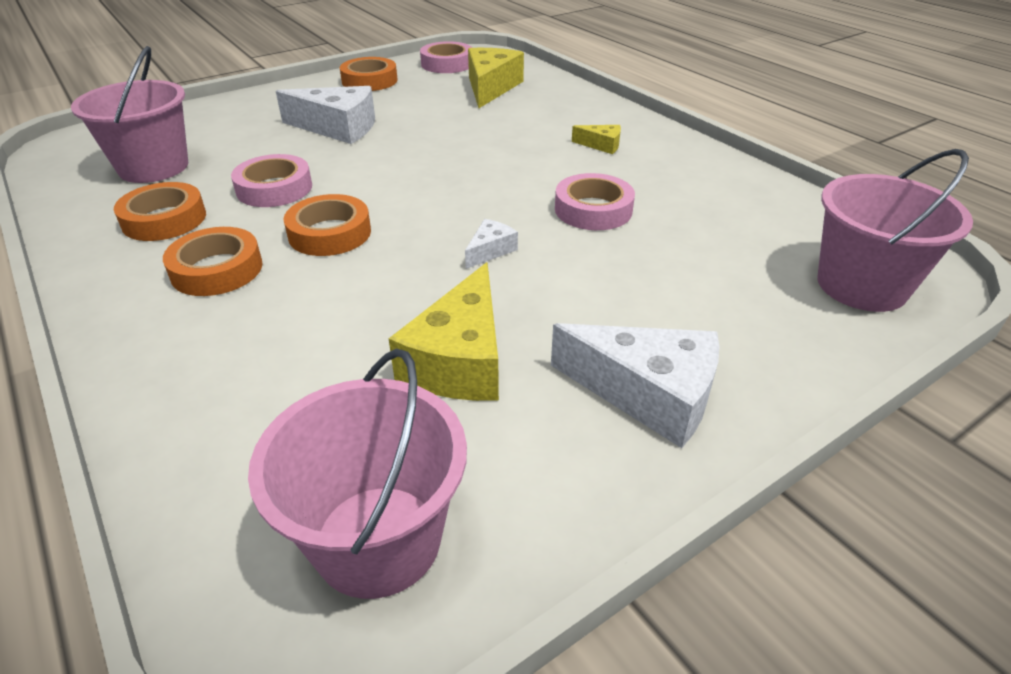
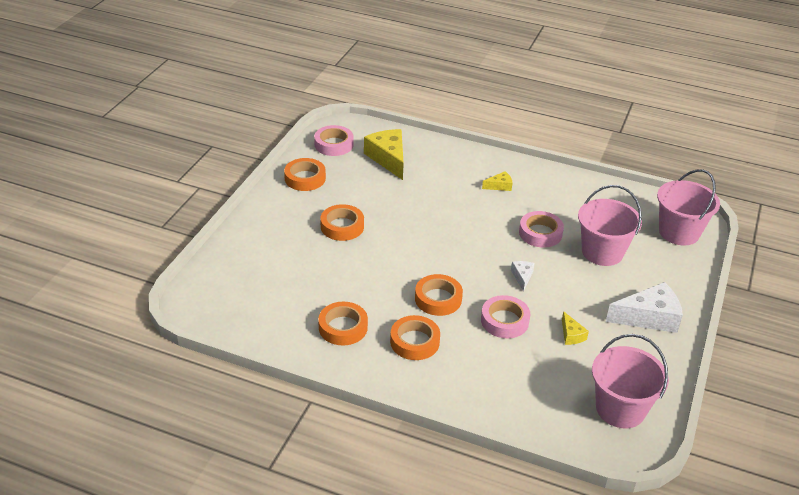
camera: 35 degrees left, 0 degrees up
pink bucket [71,46,188,183] -> pink bucket moved to [578,185,642,266]
pink tape [231,154,312,207] -> pink tape moved to [481,295,530,338]
white cheese [276,86,375,144] -> orange tape [320,204,364,241]
yellow cheese [388,262,499,401] -> yellow cheese [562,311,589,345], size x0.49

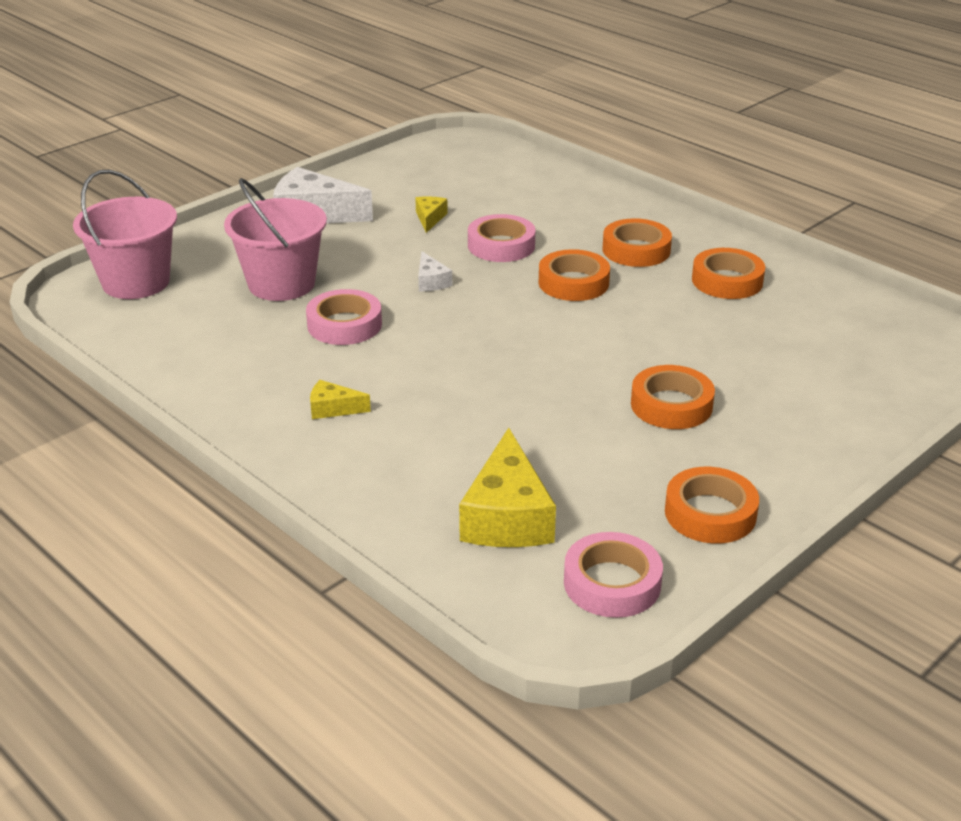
camera: 155 degrees left, 5 degrees down
white cheese [511,261,535,292] -> white cheese turned 45 degrees counterclockwise [418,251,452,291]
pink bucket [592,334,669,428] -> none

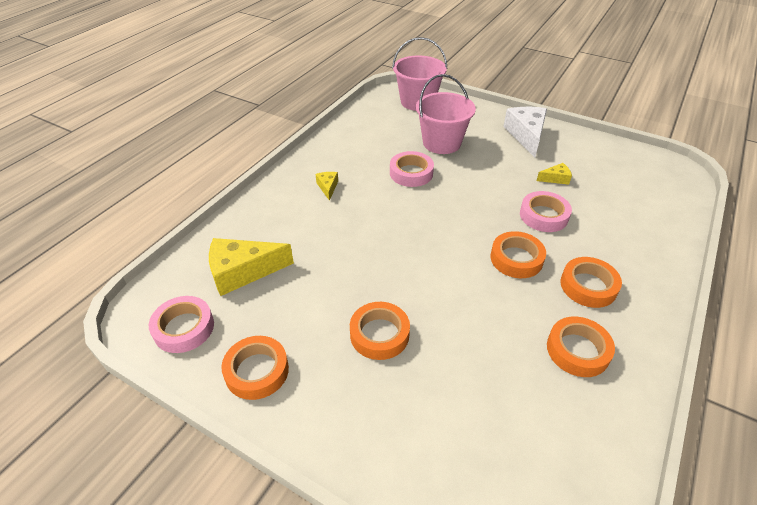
camera: 75 degrees right, 10 degrees up
white cheese [418,251,452,291] -> none

